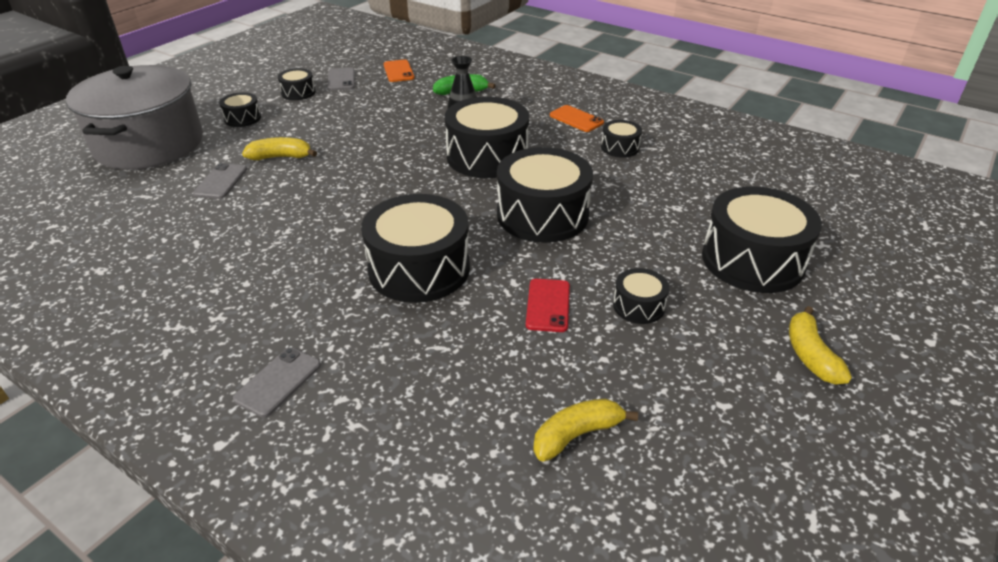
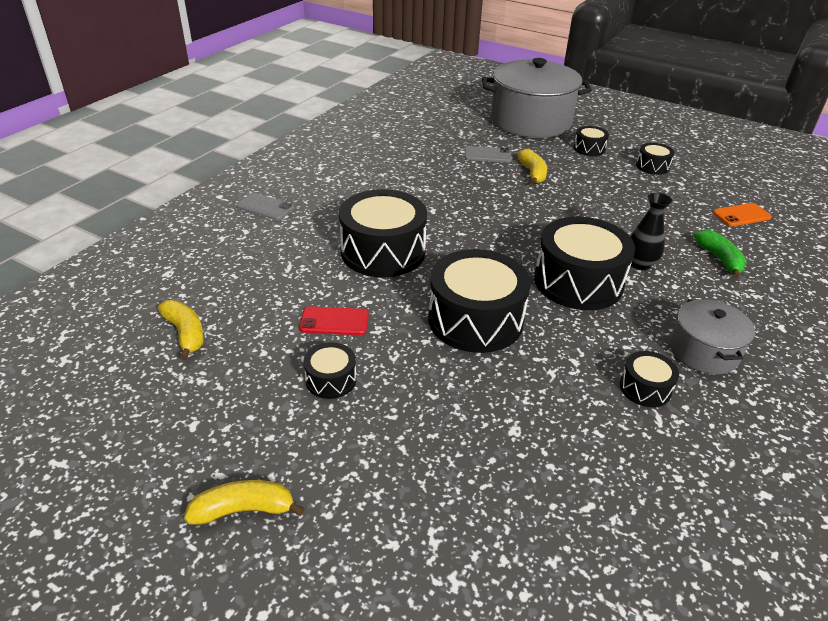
camera: 85 degrees right, 0 degrees up
grey phone [328,67,355,90] -> none
orange phone [550,105,604,132] -> grey pot [670,299,755,374]
black drum [702,186,822,293] -> none

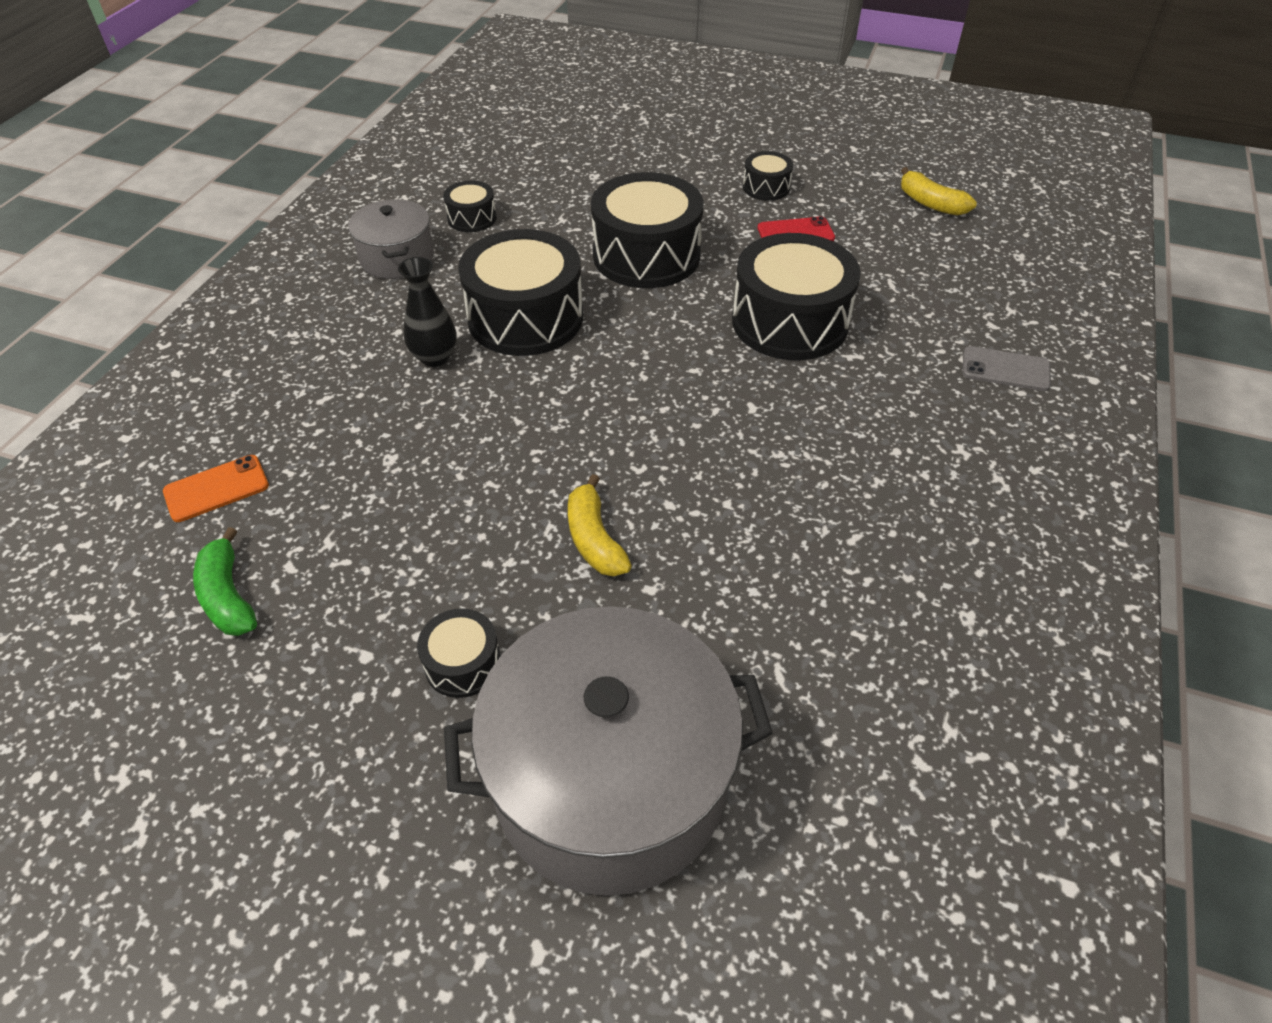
camera: 170 degrees right, 10 degrees up
yellow banana [184,480,305,525] -> none
grey phone [465,146,512,163] -> none
black drum [636,143,675,175] -> none
green banana [694,230,747,278] -> green banana moved to [193,527,257,636]

